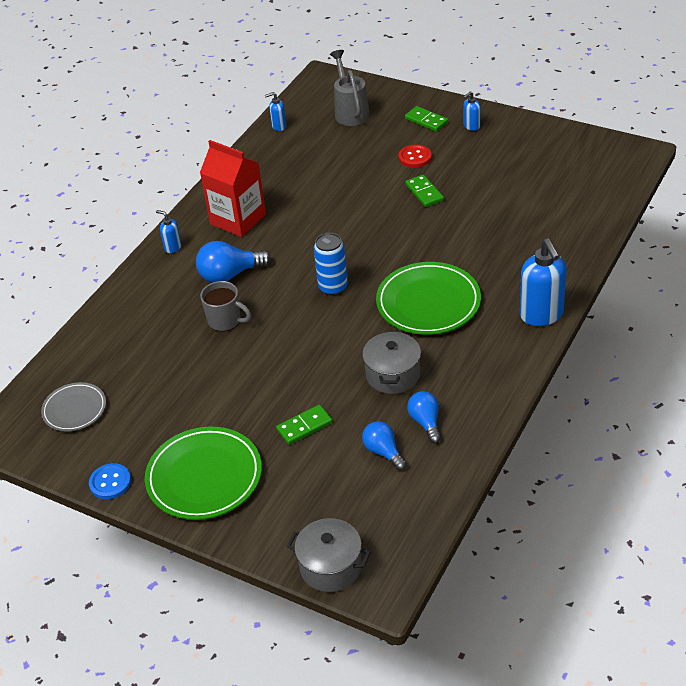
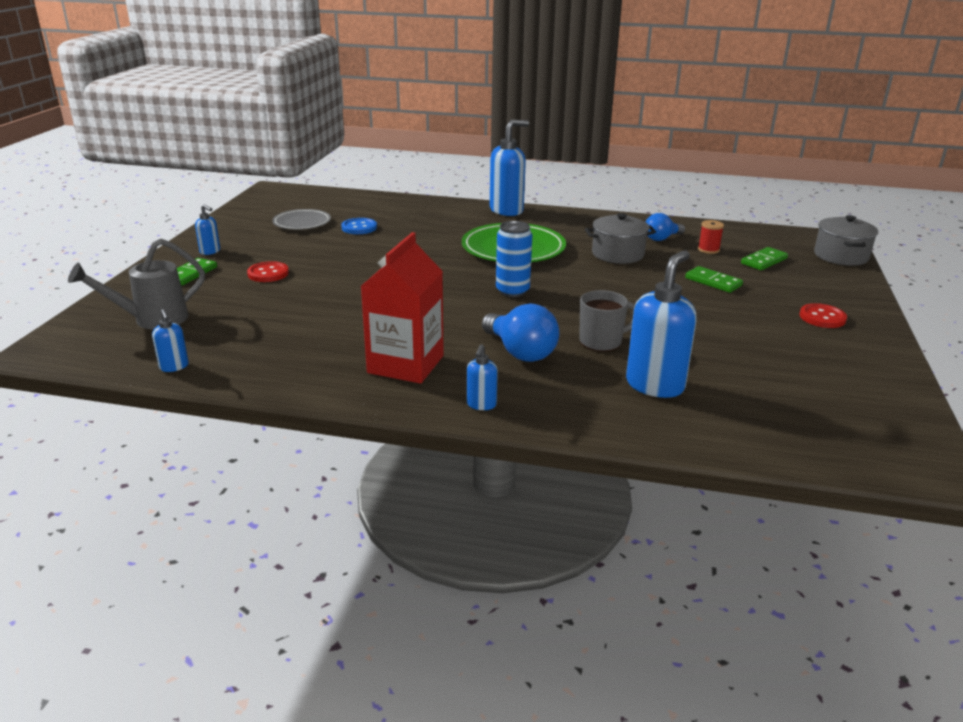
camera: 110 degrees left, 15 degrees down
grey plate [41,382,106,431] -> grey plate moved to [272,209,331,230]
blue button [89,463,131,499] -> blue button moved to [341,218,377,234]
green plate [145,427,262,520] -> red button [800,303,847,328]
grey mug [200,281,251,332] -> grey mug turned 60 degrees clockwise [579,290,635,352]
blue light bulb [362,421,407,470] -> red spool [698,220,724,254]
green domino [405,175,444,207] -> green domino moved to [741,247,788,270]
none -> blue soap dispenser [626,250,697,398]

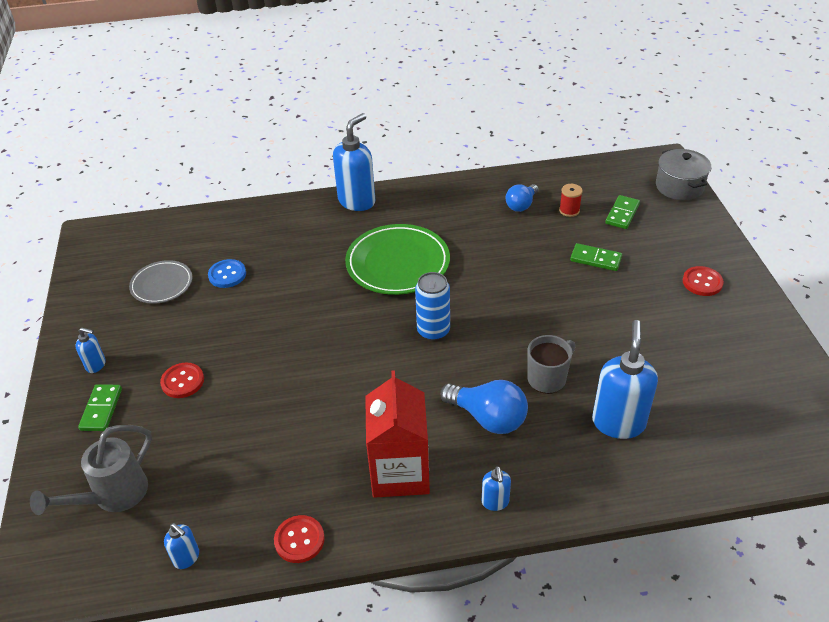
camera: 20 degrees left, 15 degrees up
grey pot [585,213,656,264] -> none
none -> red button [274,515,325,563]

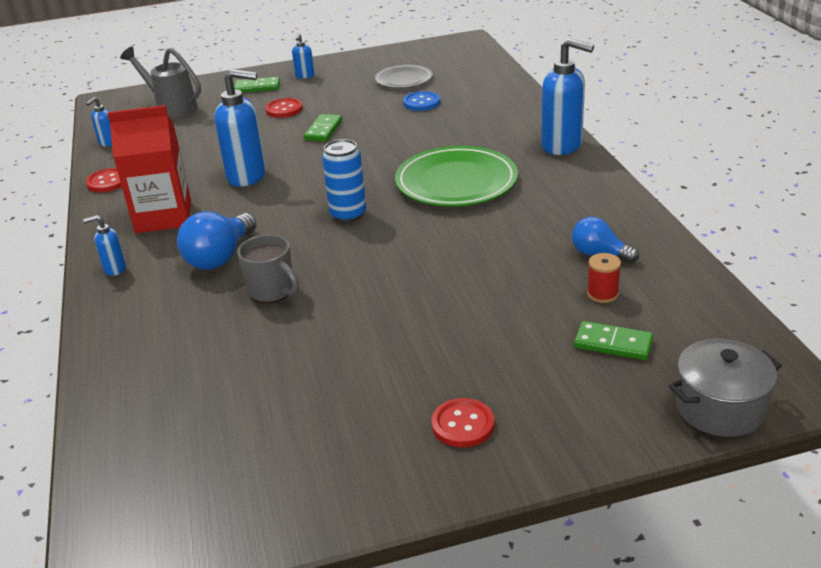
camera: 85 degrees right, 10 degrees down
green domino [570,243,622,271] -> green domino moved to [304,114,342,141]
blue soap dispenser [592,320,658,439] -> blue soap dispenser moved to [214,69,266,187]

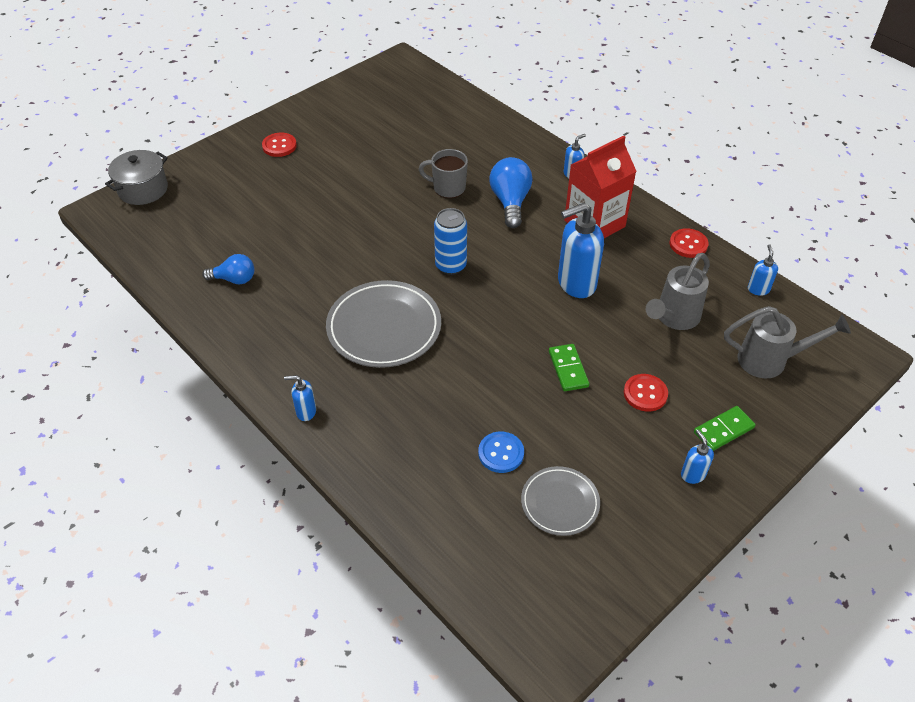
camera: 150 degrees right, 15 degrees up
green plate [395,146,518,207] -> grey plate [326,280,441,368]
blue soap dispenser [541,38,594,155] -> blue soap dispenser [284,375,316,421], size x0.49
green domino [574,321,653,360] -> none
red spool [587,253,621,303] -> none
none -> grey watering can [646,253,710,330]

